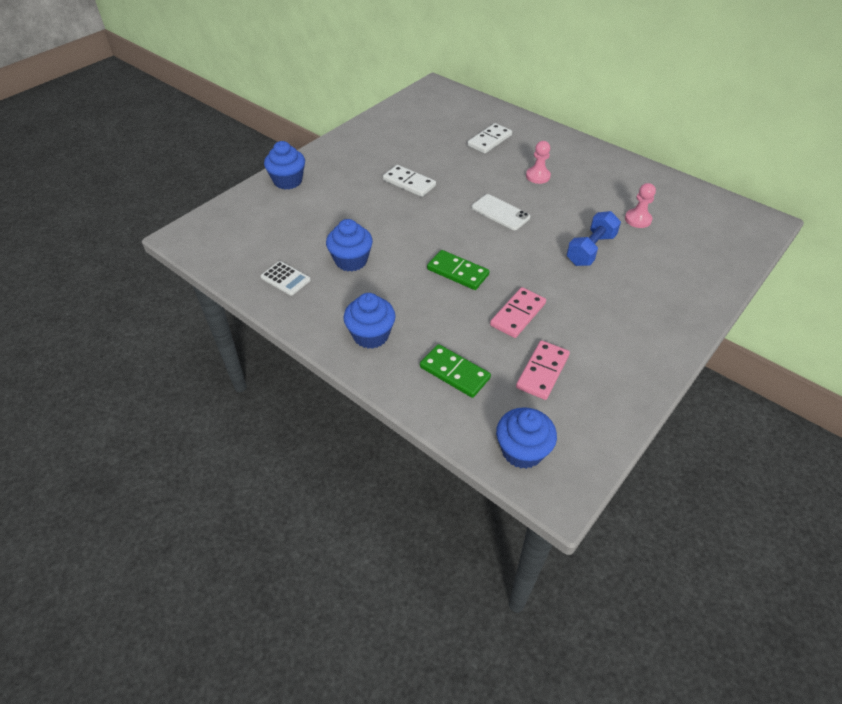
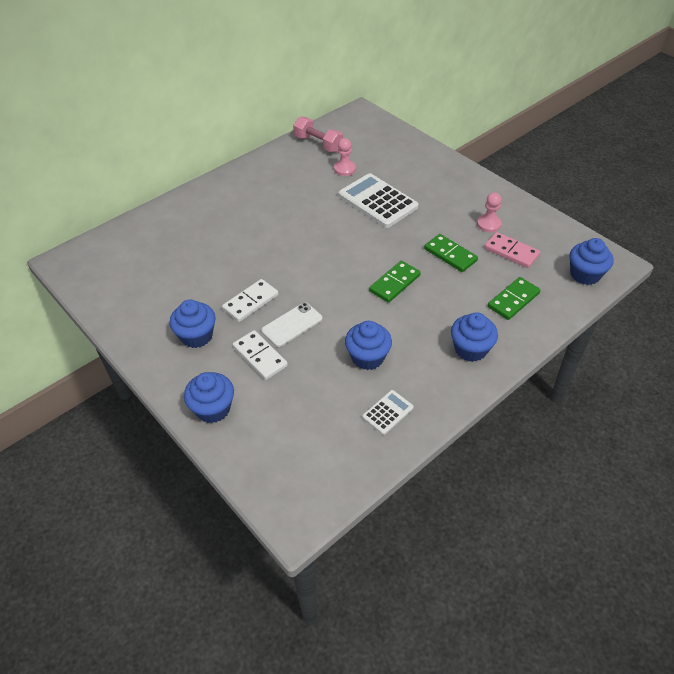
camera: 80 degrees left, 0 degrees up
white domino [467,123,512,154] -> white domino moved to [233,330,288,380]
white phone [472,194,530,230] -> white phone moved to [261,302,323,347]
pink domino [490,287,546,338] -> green domino [424,234,478,272]
pink pawn [526,141,551,184] -> pink pawn moved to [477,192,502,232]
blue dumbbell [567,211,621,266] -> white calculator [338,173,418,228]
none -> blue cupcake [170,300,216,348]
none -> pink dumbbell [293,116,343,152]

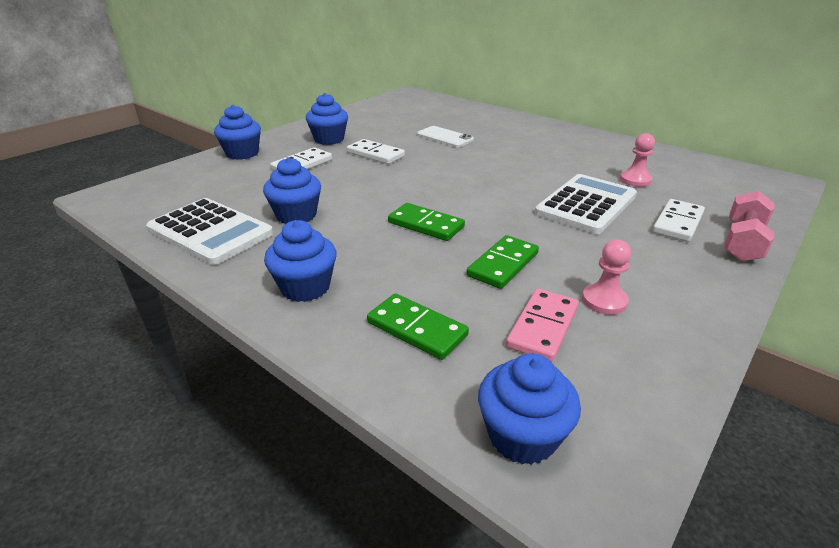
camera: 80 degrees right, 15 degrees down
white phone [261,302,323,347] -> white phone moved to [417,126,474,147]
pink dumbbell [293,116,343,152] -> pink dumbbell moved to [724,191,775,261]
white calculator [362,390,414,435] -> white calculator [146,198,273,265], size x2.03
none -> white domino [652,199,705,242]

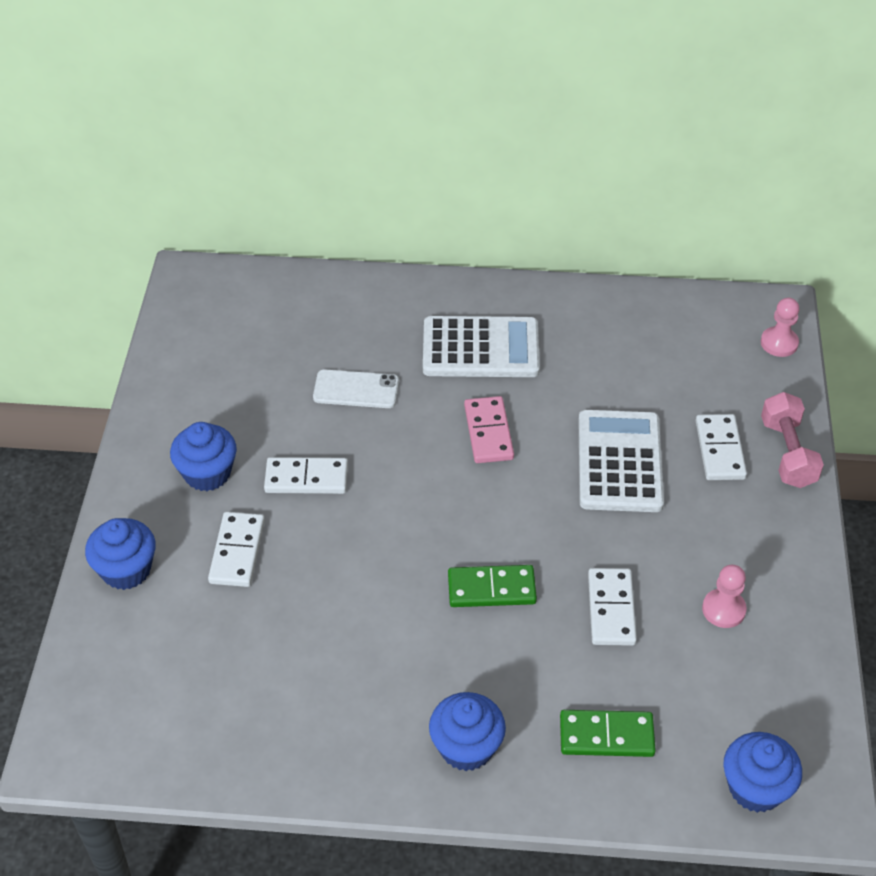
camera: 35 degrees left, 15 degrees up
white calculator [146,198,273,265] -> white calculator moved to [423,316,540,377]
blue cupcake [263,157,321,224] -> none
green domino [467,235,539,289] -> white domino [588,568,637,646]
pink domino [506,288,579,362] -> pink domino moved to [464,396,514,463]
pink pawn [620,133,655,187] -> pink pawn moved to [761,298,799,357]

